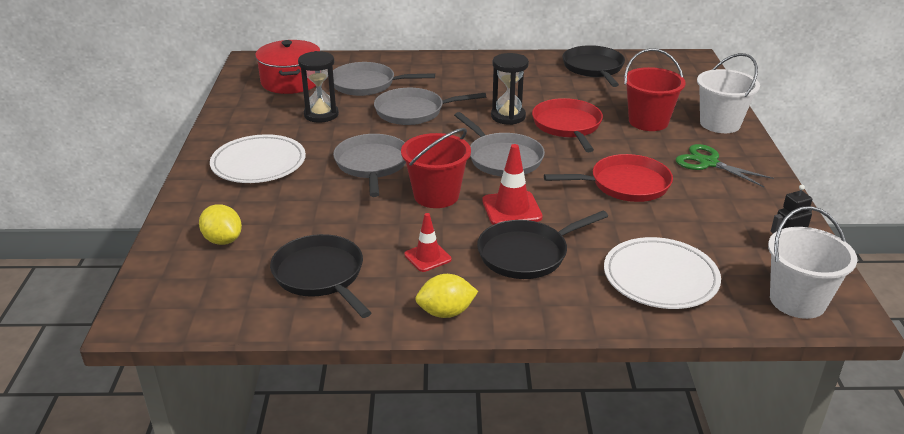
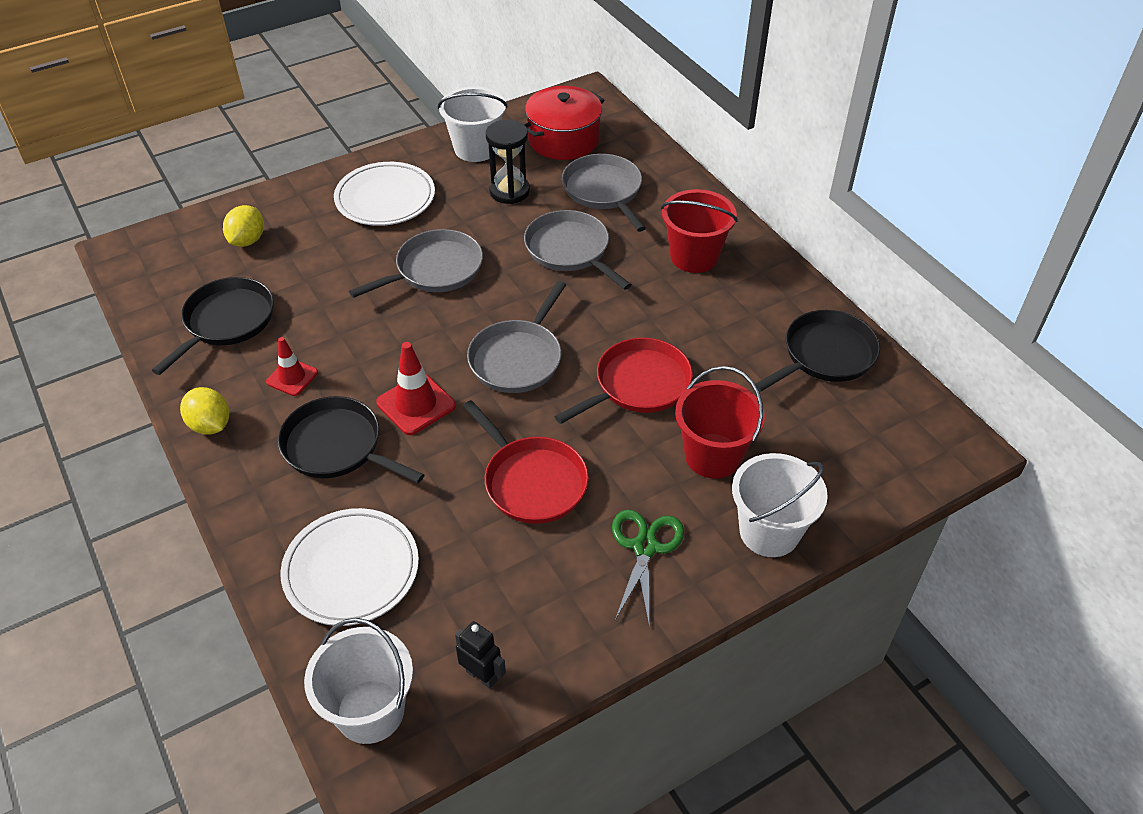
camera: 60 degrees right, 15 degrees up
red bucket [401,128,471,208] -> red bucket moved to [661,189,738,273]
black hourglass [491,53,529,125] -> none
none -> white bucket [438,86,508,162]

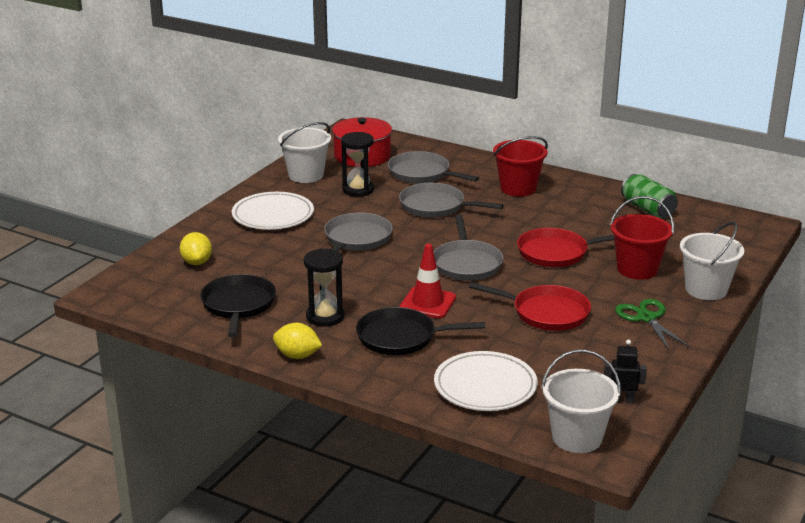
camera: 30 degrees left, 20 degrees down
red traffic cone [266,337,318,396] -> black hourglass [304,248,344,327]
red pan [554,338,693,424] -> red pan turned 120 degrees counterclockwise [517,228,614,267]
black pan [755,310,880,392] -> green can [621,174,678,219]

